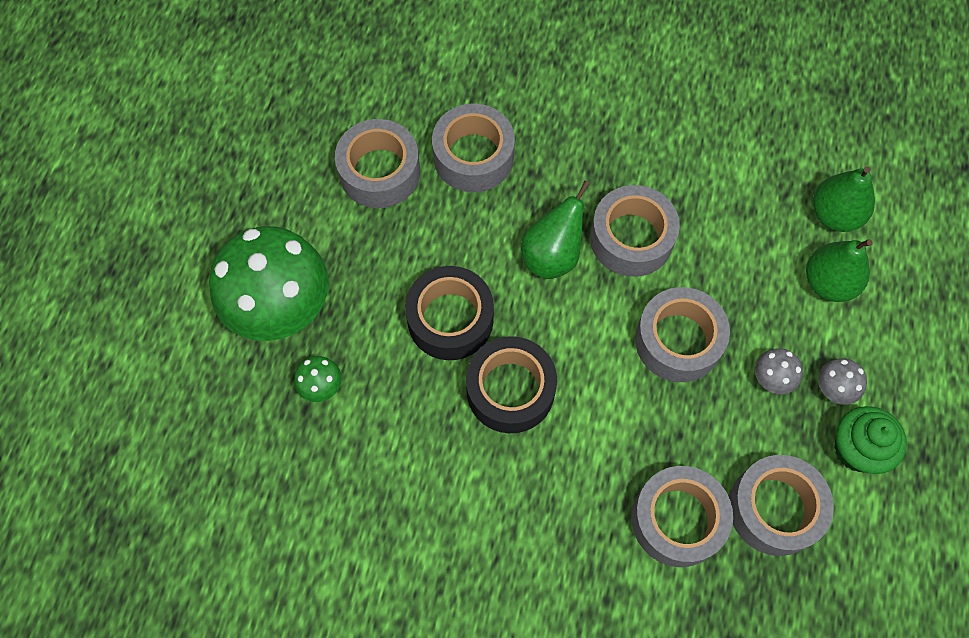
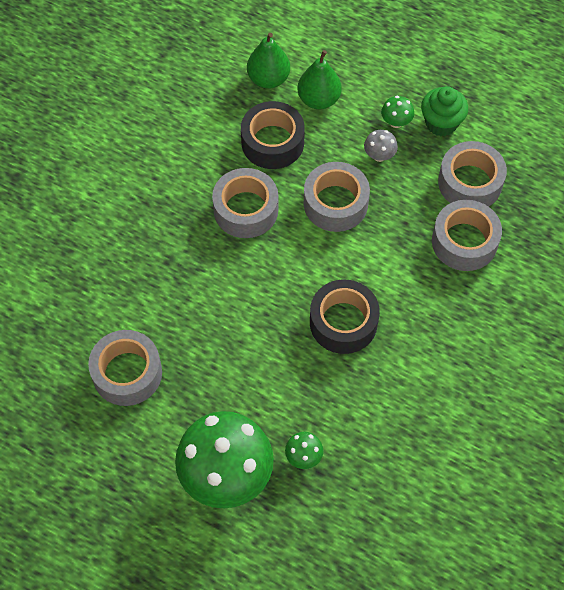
camera: 75 degrees left, 5 degrees down
black tape [405,266,494,360] -> black tape moved to [241,101,305,169]
grey tape [432,104,515,192] -> none
green pear [521,181,590,279] -> none
grey mushroom [818,358,867,405] -> green mushroom [381,96,414,128]

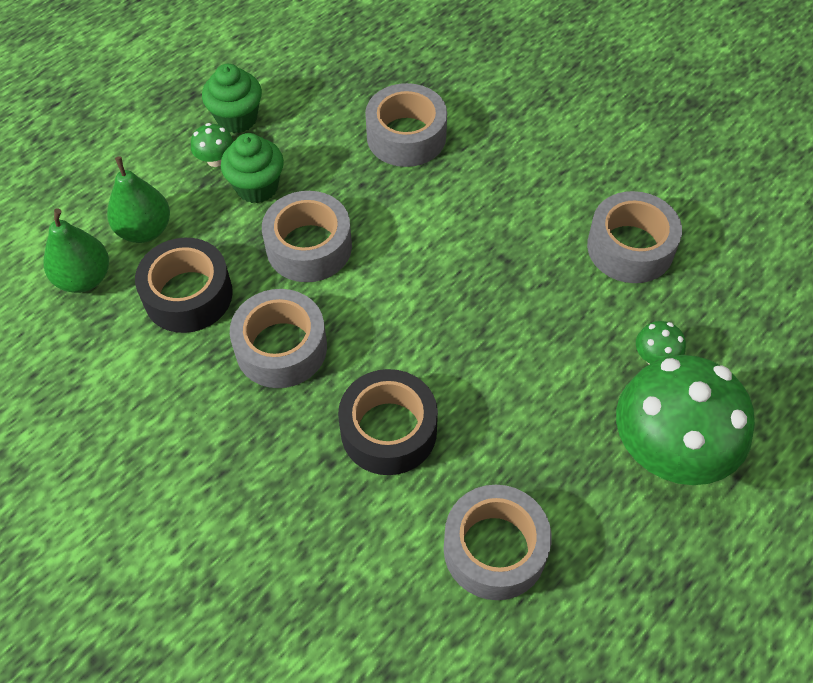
camera: 75 degrees left, 5 degrees down
black tape [310,280,380,354] -> black tape moved to [338,369,438,475]
grey mushroom [364,130,398,162] -> green cupcake [221,133,284,203]
grey tape [438,141,507,207] -> grey tape moved to [587,191,682,283]

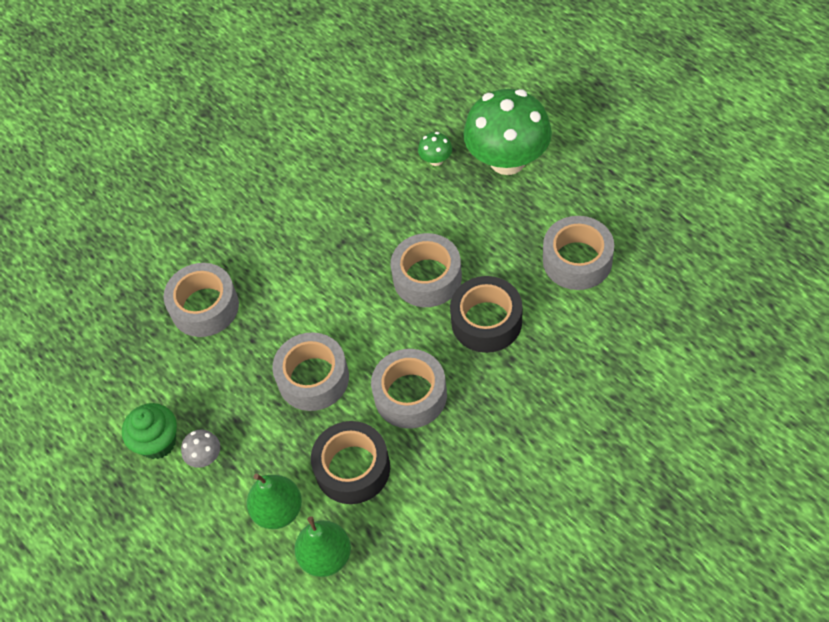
camera: 80 degrees left, 0 degrees up
green mushroom [191,123,234,167] -> grey mushroom [181,429,220,468]
green cupcake [221,133,284,203] -> none
grey tape [587,191,682,283] -> grey tape moved to [391,233,462,307]

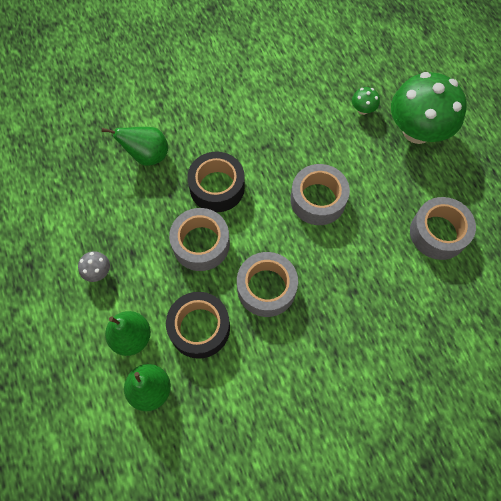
camera: 15 degrees right, 10 degrees up
green cupcake [122,403,177,459] -> none
grey tape [163,263,239,337] -> green pear [102,127,168,166]
black tape [450,276,522,353] -> black tape moved to [187,152,245,212]

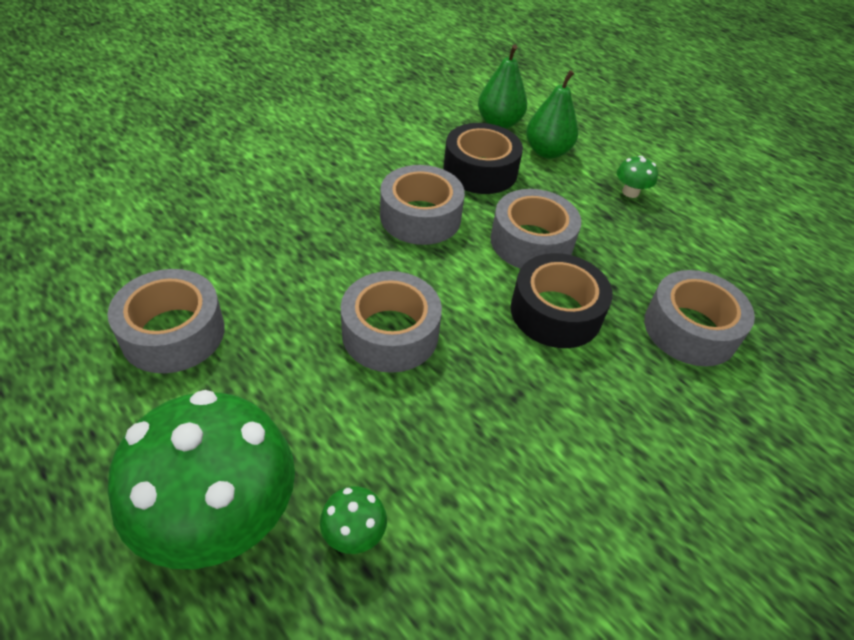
camera: 155 degrees right, 20 degrees down
grey mushroom [78,251,110,282] -> green mushroom [617,156,658,198]
green pear [102,127,168,166] -> grey tape [644,270,755,366]

